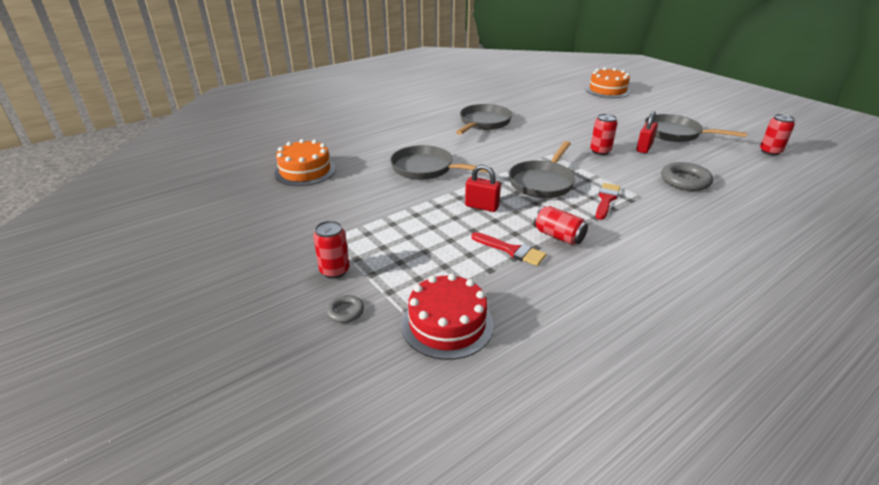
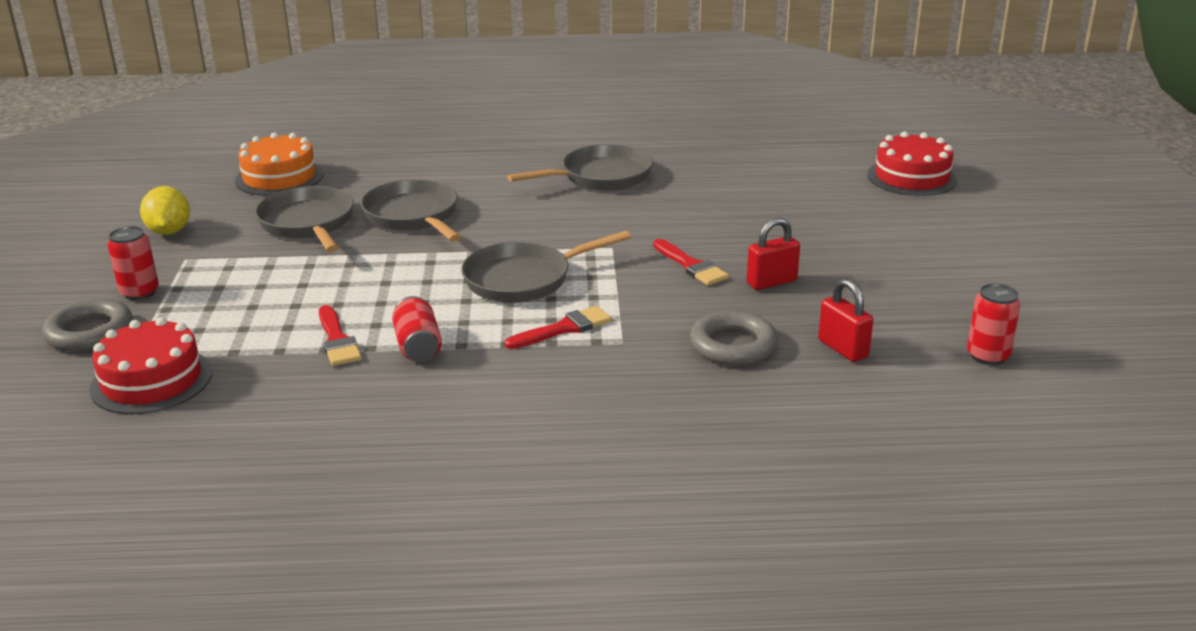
camera: 35 degrees right, 5 degrees down
grey ring [326,295,364,323] -> grey ring [42,299,133,352], size x1.86
red padlock [465,164,501,212] -> red padlock moved to [818,279,873,362]
orange cake [585,67,631,98] -> red cake [867,131,958,196]
red can [590,114,617,155] -> red brush [653,239,729,285]
grey pan [645,114,747,142] -> grey pan moved to [255,186,354,252]
none -> yellow lemon [140,186,190,235]

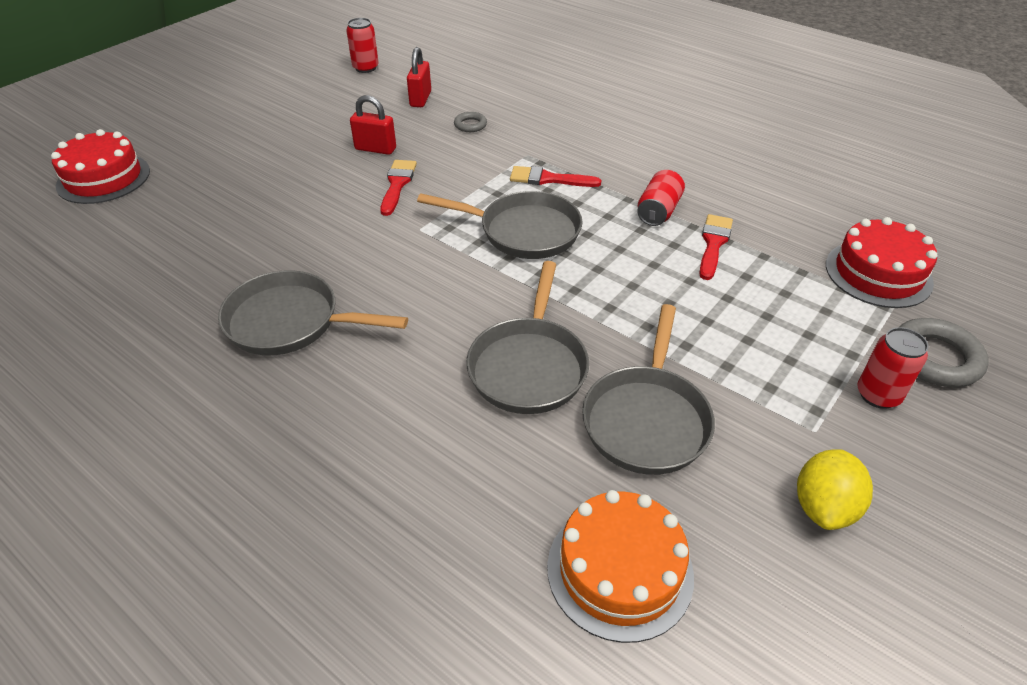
camera: 140 degrees left, 15 degrees up
grey ring [690,310,778,366] -> grey ring [454,112,487,132], size x0.54

